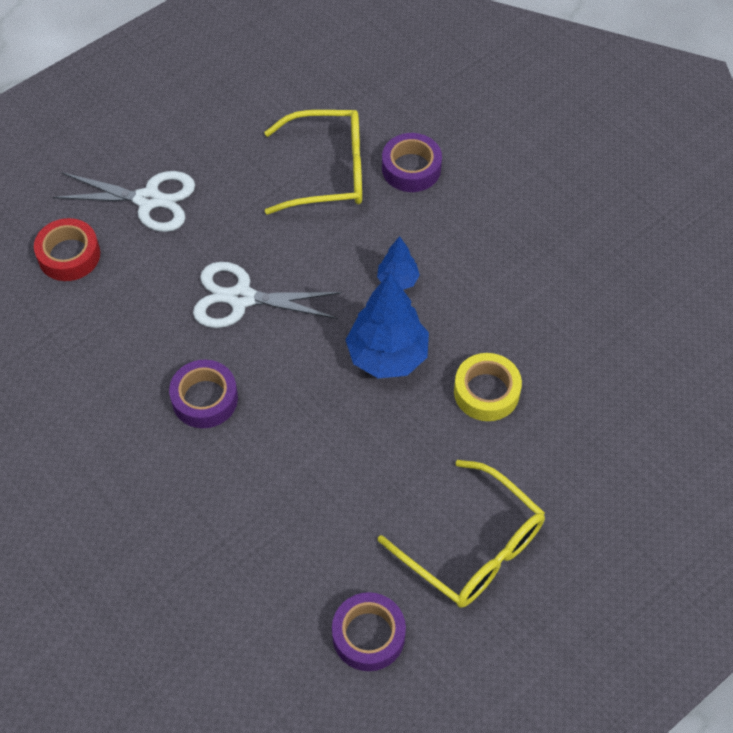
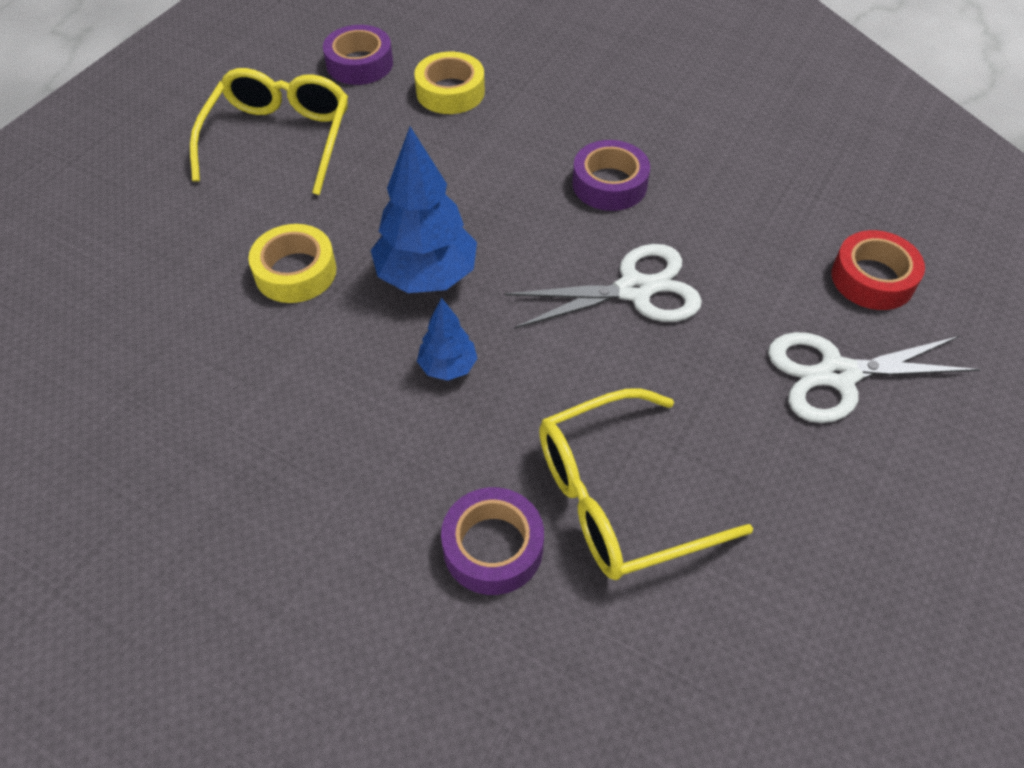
camera: 160 degrees right, 5 degrees down
yellow glasses [378,460,545,608] -> yellow glasses turned 75 degrees clockwise [190,68,348,195]
none -> yellow tape [414,52,485,114]

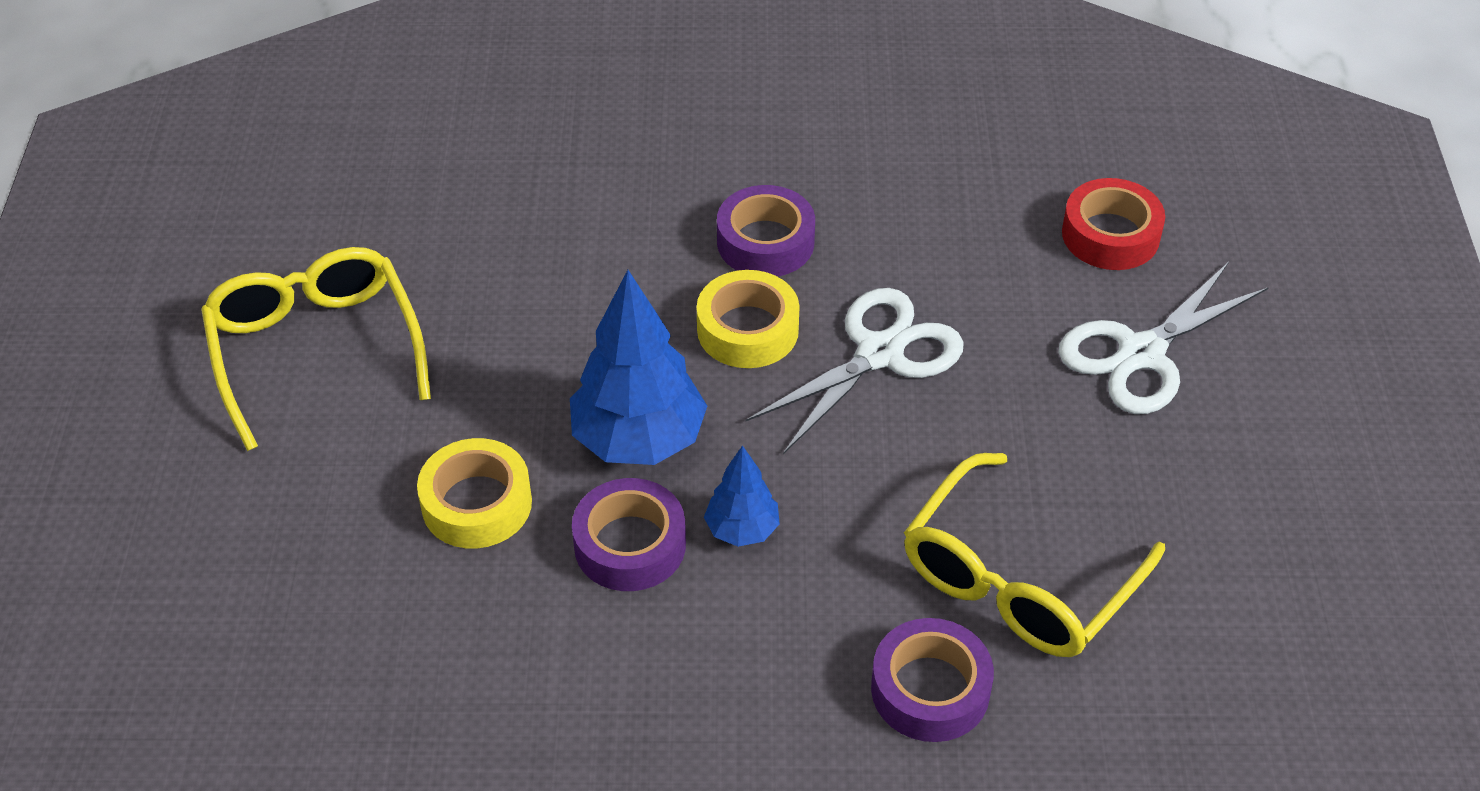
camera: 30 degrees left, 5 degrees down
purple tape [323,25,393,85] -> purple tape moved to [572,478,686,591]
yellow tape [414,52,485,114] -> yellow tape moved to [697,270,800,368]

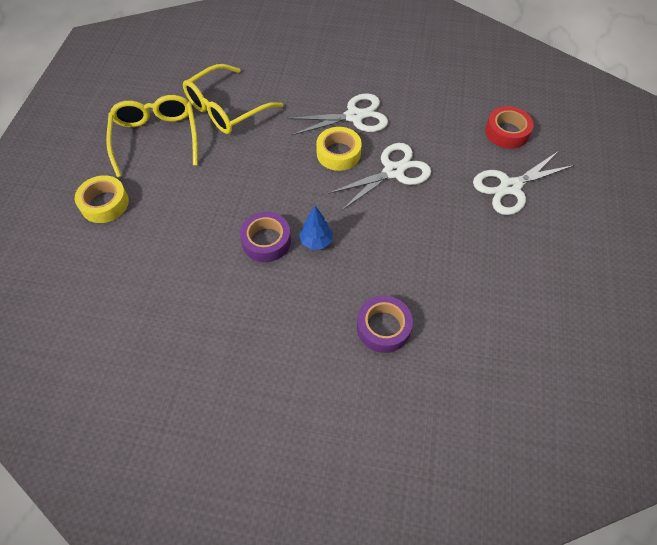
camera: 10 degrees right, 10 degrees up
yellow tape [417,438,532,549] -> yellow tape moved to [75,175,129,223]
blue tree [570,270,707,465] -> none
purple tape [717,185,815,277] -> white scissors [287,93,388,135]
yellow glasses [904,453,1165,657] -> yellow glasses moved to [183,64,283,134]

